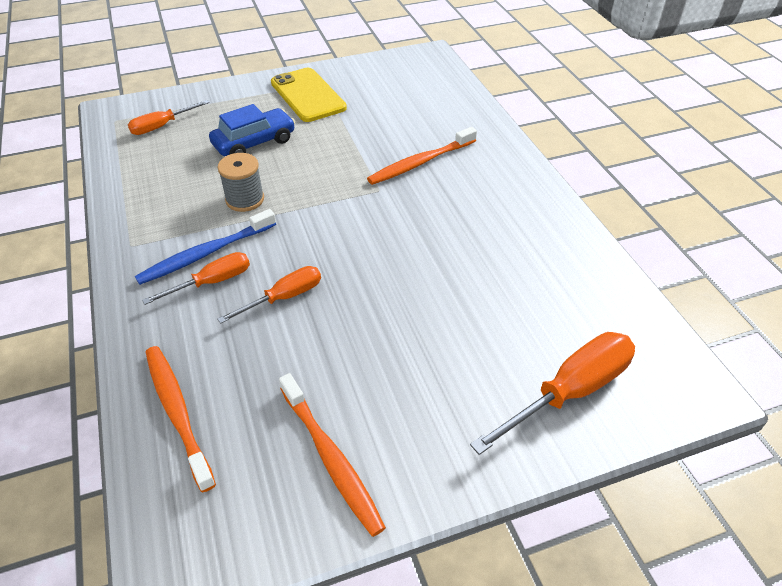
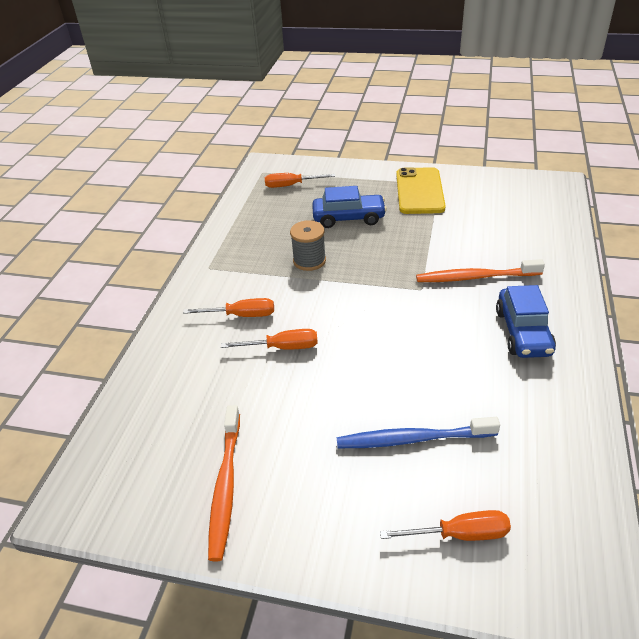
camera: 35 degrees right, 5 degrees down
blue toothbrush [135,209,276,285] -> blue toothbrush moved to [337,417,500,448]
orange toothbrush [146,346,216,492] -> none
orange screwdriver [470,332,635,455] -> orange screwdriver [380,510,511,541], size x0.61
none -> blue car [496,285,556,358]

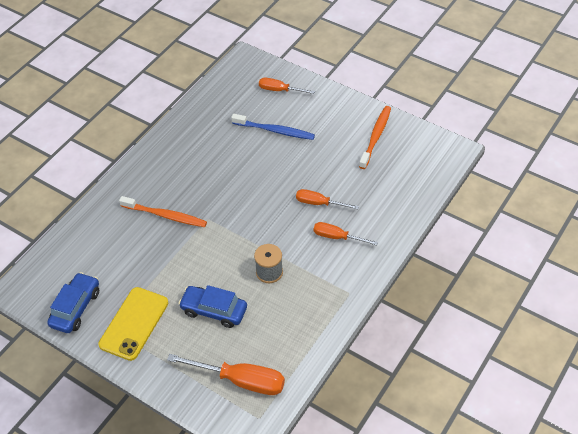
camera: 160 degrees left, 10 degrees up
orange screwdriver [265,173,335,188] -> orange screwdriver [167,354,285,395], size x1.64
blue car [496,285,556,358] -> blue car moved to [47,272,99,333]

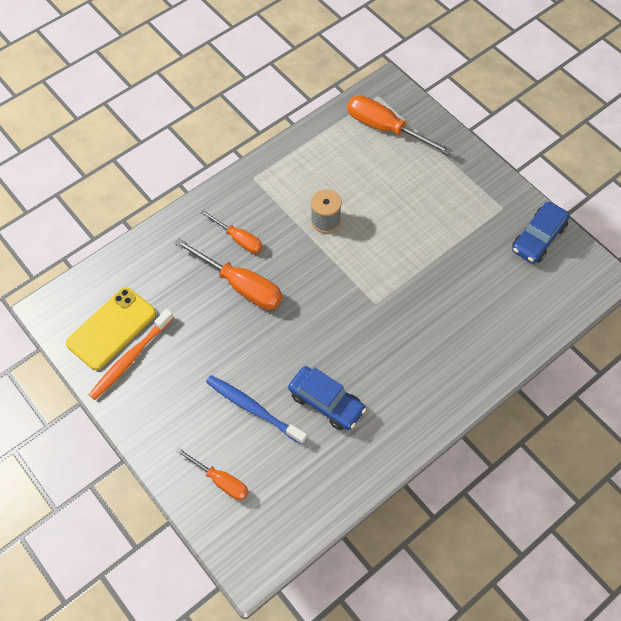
camera: 165 degrees left, 10 degrees up
yellow phone [98,287,168,361] -> yellow phone moved to [66,287,156,370]
orange toothbrush [119,196,207,227] -> none
blue car [178,285,247,328] -> blue car moved to [288,366,366,430]
orange screwdriver [296,189,359,209] -> orange screwdriver [174,238,282,310], size x1.64

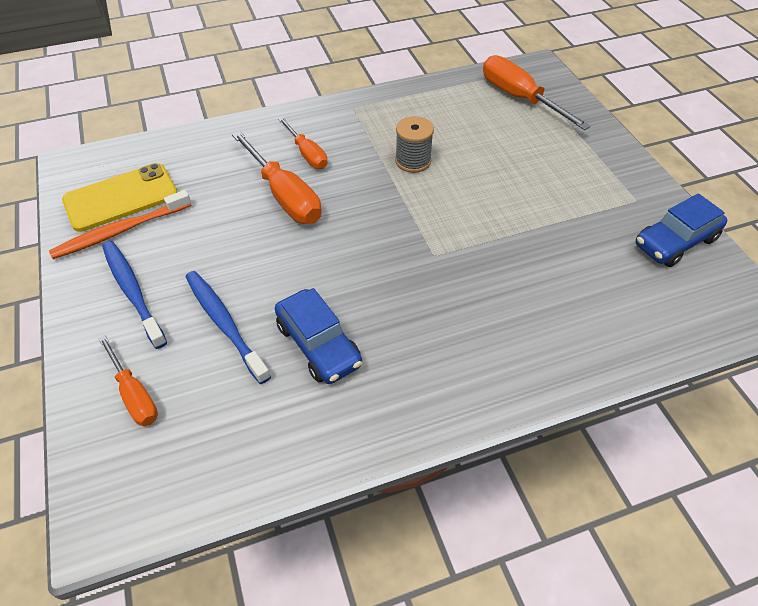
camera: 20 degrees right, 10 degrees down
none -> blue toothbrush [102,241,167,349]

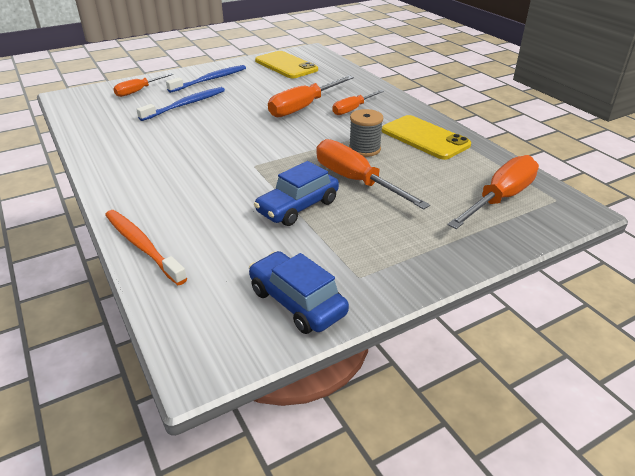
camera: 80 degrees right, 15 degrees down
orange toothbrush [49,190,192,259] -> orange toothbrush moved to [105,210,187,285]
blue car [275,288,362,384] -> blue car moved to [254,161,339,226]
none -> orange screwdriver [316,139,430,210]
none -> yellow phone [382,115,471,160]

